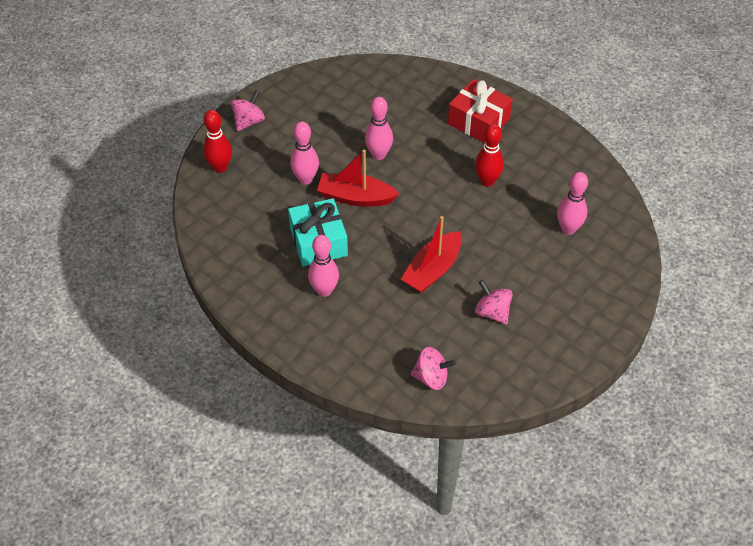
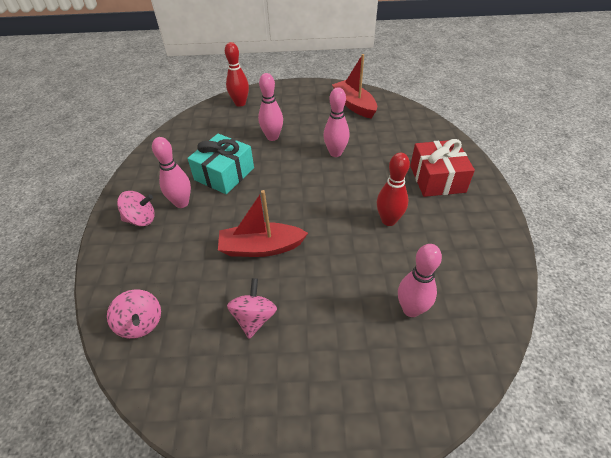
camera: 50 degrees right, 5 degrees down
pink spinning top [231,90,265,131] -> pink spinning top moved to [117,191,155,226]
red boat [317,150,399,207] -> red boat moved to [332,54,377,119]

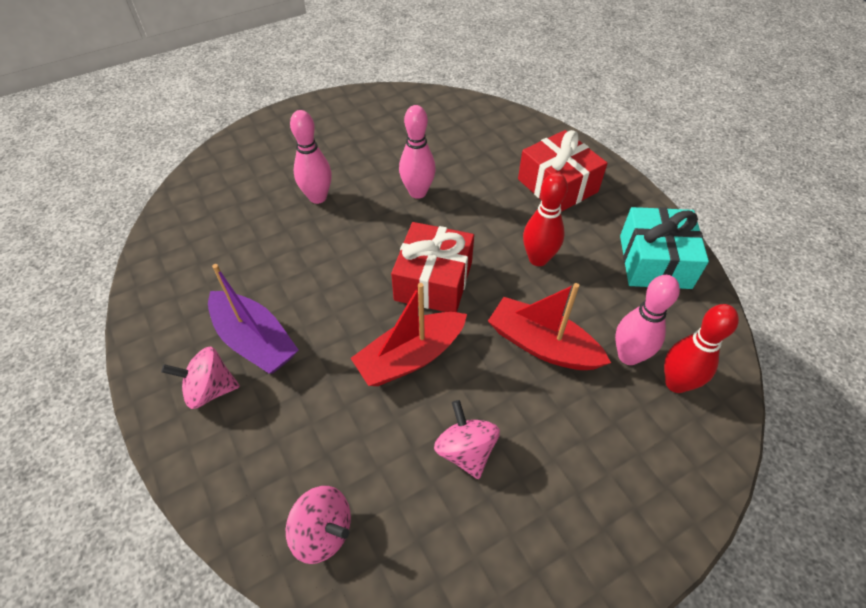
camera: 30 degrees left, 5 degrees up
pink spinning top [117,191,155,226] -> pink spinning top turned 150 degrees counterclockwise [161,347,240,409]
pink bowling pin [152,137,191,208] -> purple boat [208,264,299,374]
turquoise gift [187,134,254,194] -> turquoise gift moved to [620,207,709,289]
red bowling pin [225,42,249,107] -> red bowling pin moved to [664,304,739,393]
red boat [332,54,377,119] -> red boat moved to [488,283,611,370]
none -> red gift [391,222,474,312]

